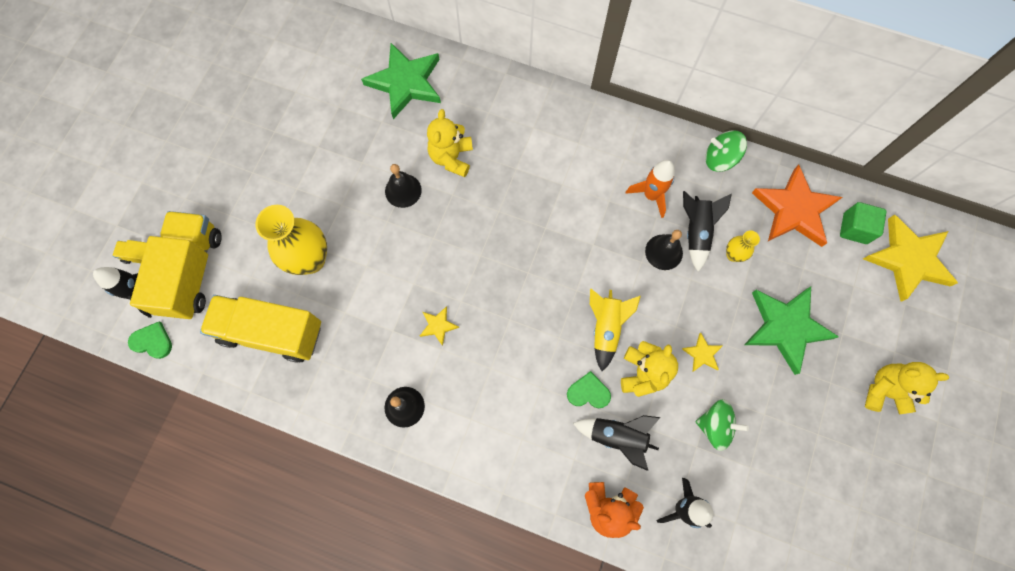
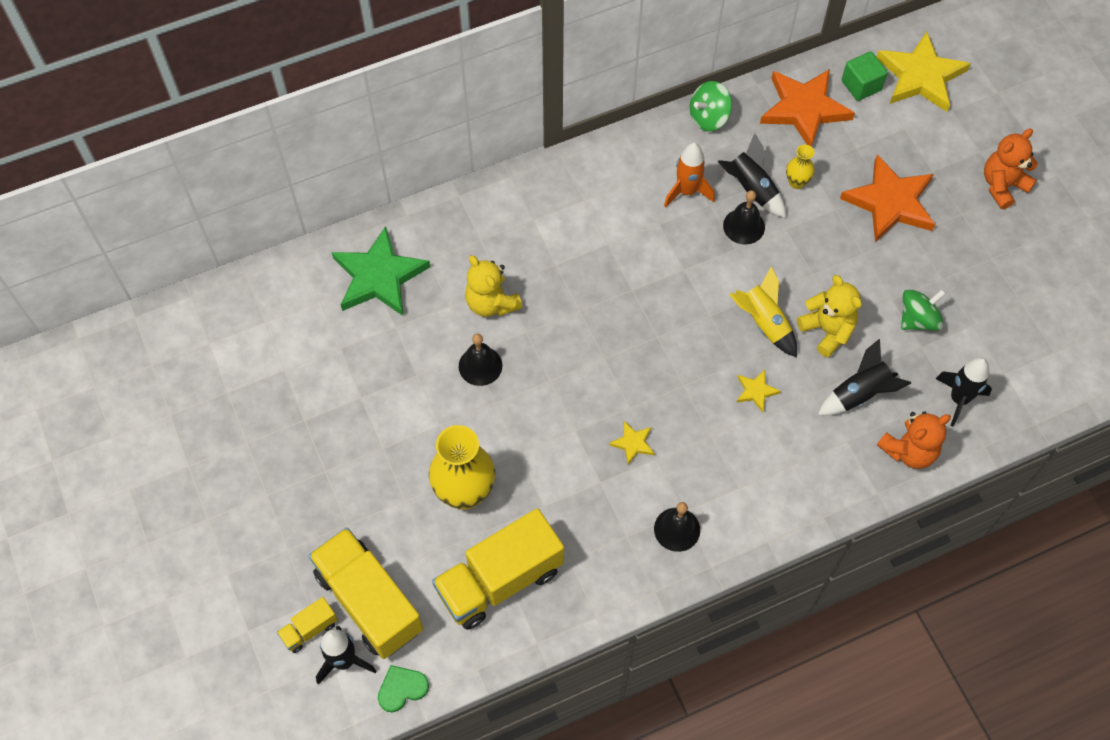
camera: 45 degrees left, 10 degrees down
green heart [567,371,611,408] -> none
yellow star [682,333,722,372] -> yellow star moved to [736,370,781,412]
green star [744,286,839,375] -> orange star [840,155,935,242]
yellow teddy bear [865,362,949,414] -> orange teddy bear [984,128,1038,209]

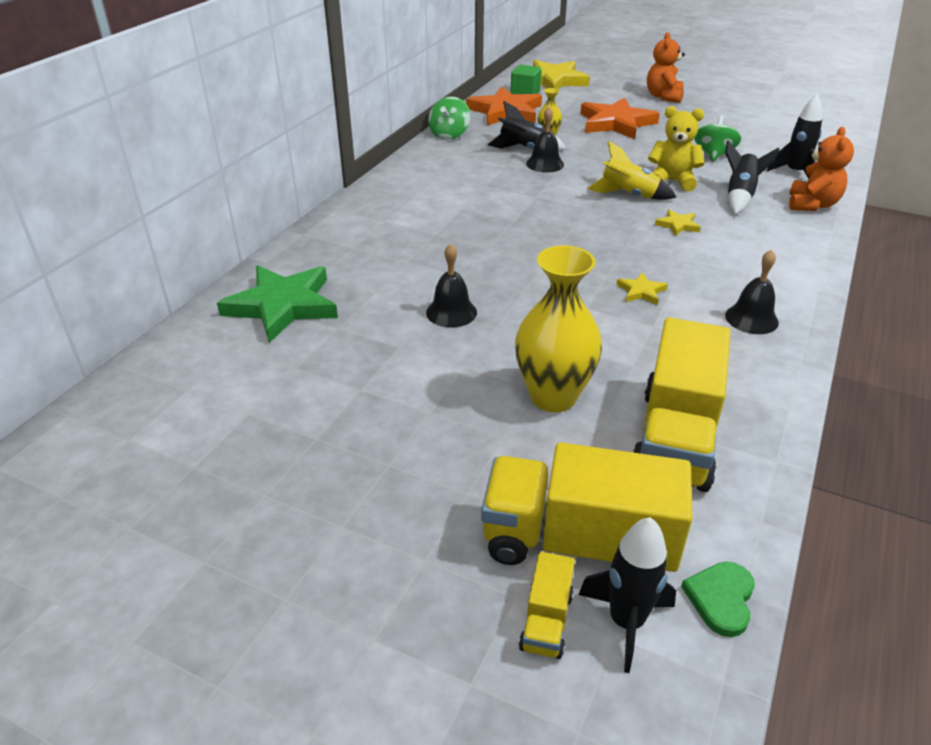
camera: 40 degrees left, 25 degrees down
yellow teddy bear [465,255,522,317] -> none
orange rocket [664,143,715,208] -> none

